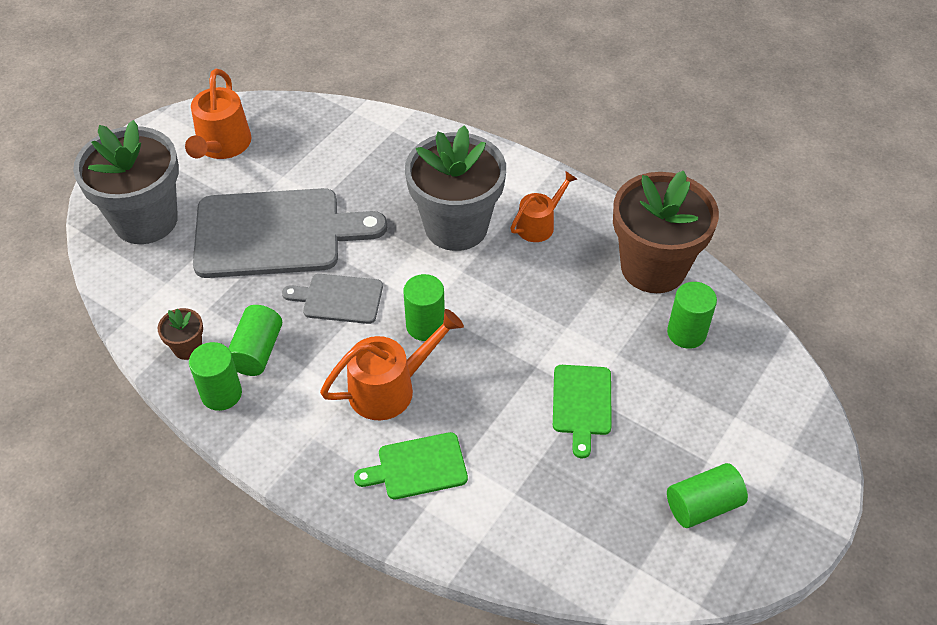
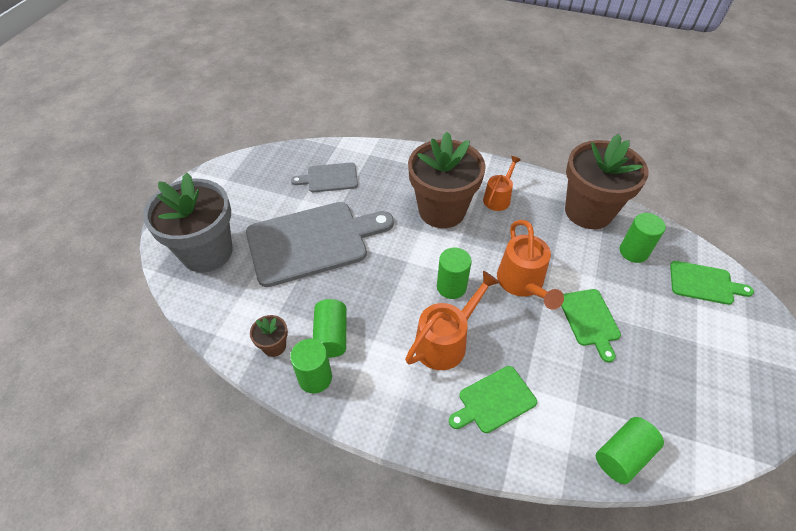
camera: 15 degrees left, 0 degrees up
orange watering can [185,69,252,159] -> orange watering can moved to [497,220,564,310]
grey cutting board [282,274,383,324] -> grey cutting board moved to [291,162,358,192]
grey flower pot [405,125,506,251] -> brown flower pot [408,132,486,228]
green cylinder [667,463,748,528] -> green cylinder moved to [596,417,664,484]
none -> green cutting board [670,261,754,305]

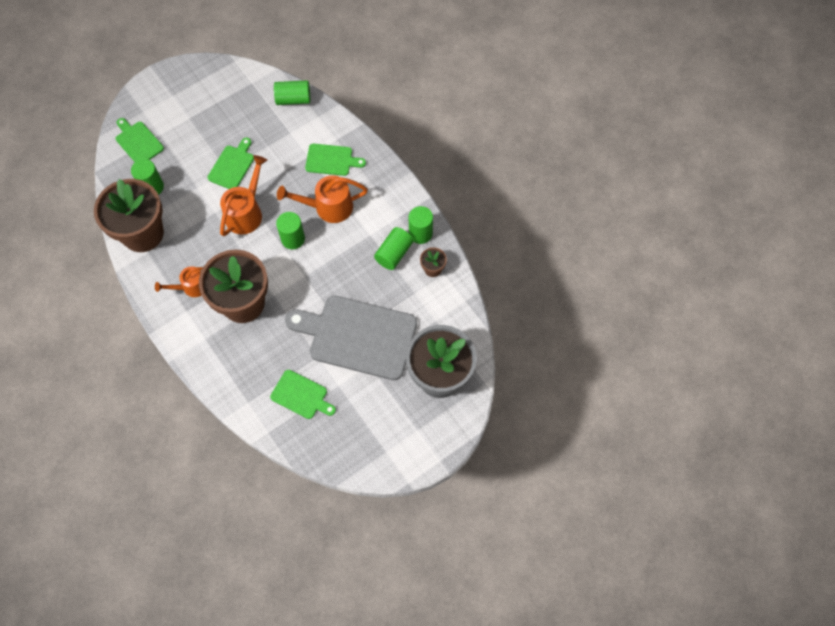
camera: 145 degrees left, 15 degrees up
grey cutting board [291,162,358,192] -> green cutting board [270,370,336,419]

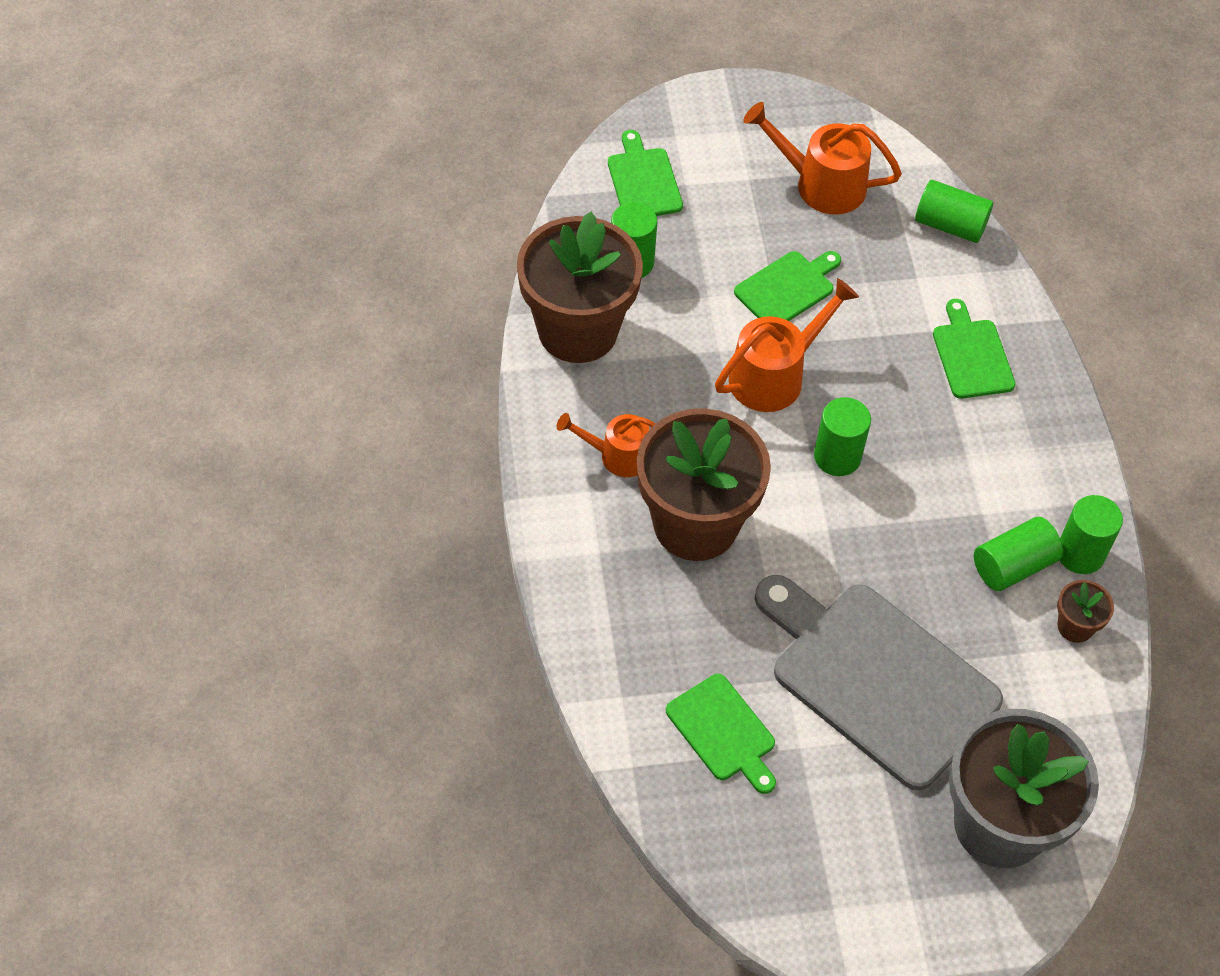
camera: 25 degrees right, 10 degrees down
orange watering can [277,175,368,223] -> orange watering can moved to [743,102,902,214]
green cutting board [305,144,366,176] -> green cutting board turned 135 degrees counterclockwise [933,299,1016,399]

